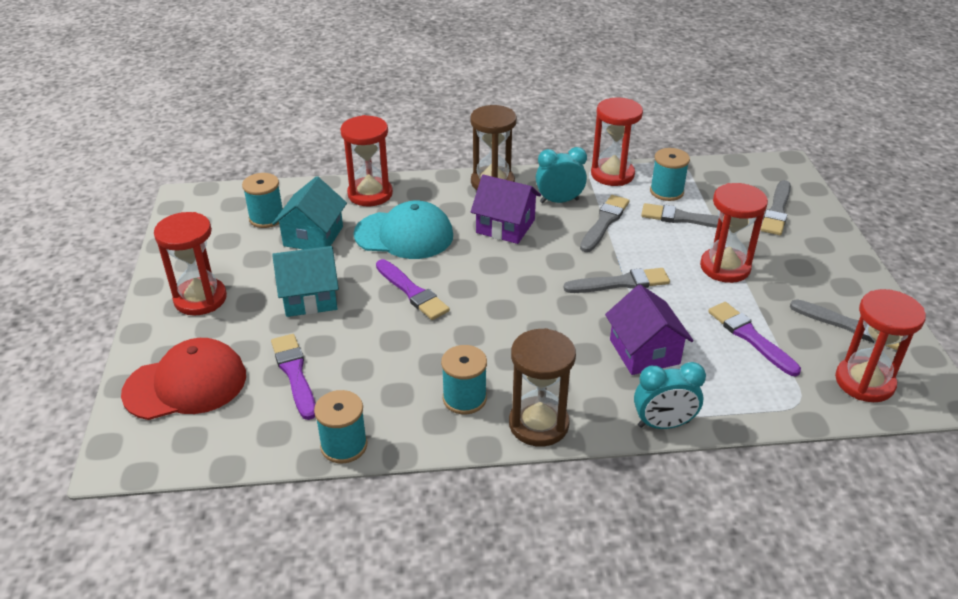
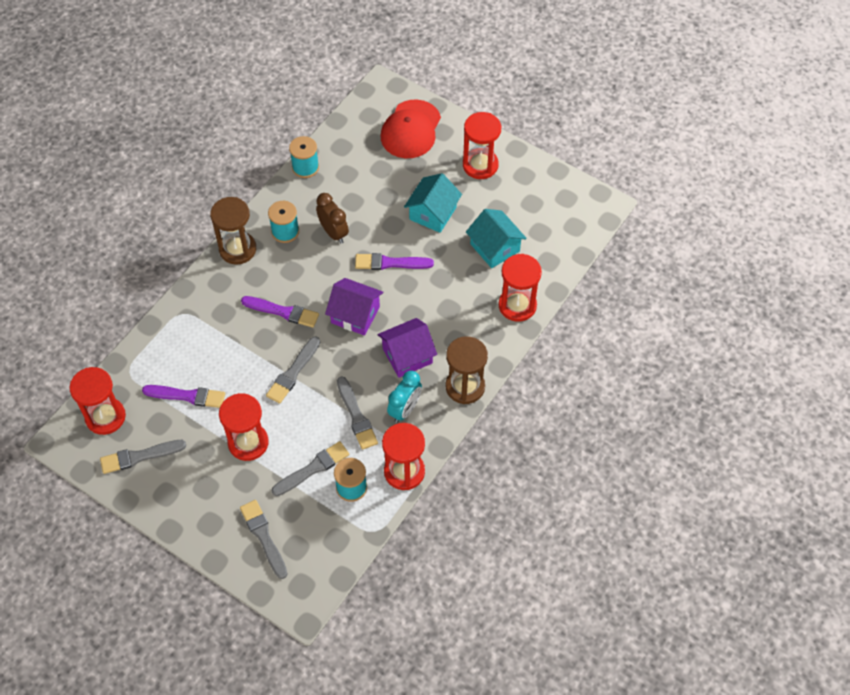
camera: 130 degrees right, 20 degrees up
turquoise spool [242,173,283,228] -> none
purple brush [271,334,316,420] -> purple brush moved to [241,296,319,328]
turquoise cap [354,200,453,259] -> none
purple house [605,284,694,375] -> purple house moved to [325,278,383,336]
turquoise clock [634,362,706,429] -> none
none -> brown clock [316,193,349,244]

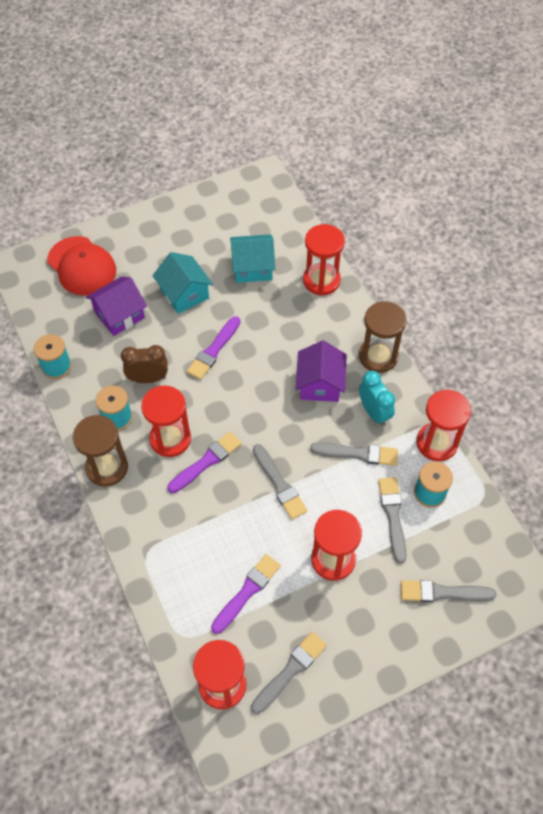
camera: 60 degrees left, 0 degrees up
grey brush [100,440,186,474] -> grey brush turned 150 degrees counterclockwise [251,632,327,714]
purple house [325,278,383,336] -> purple house moved to [86,276,147,336]
red hourglass [463,112,501,179] -> red hourglass moved to [141,386,191,457]

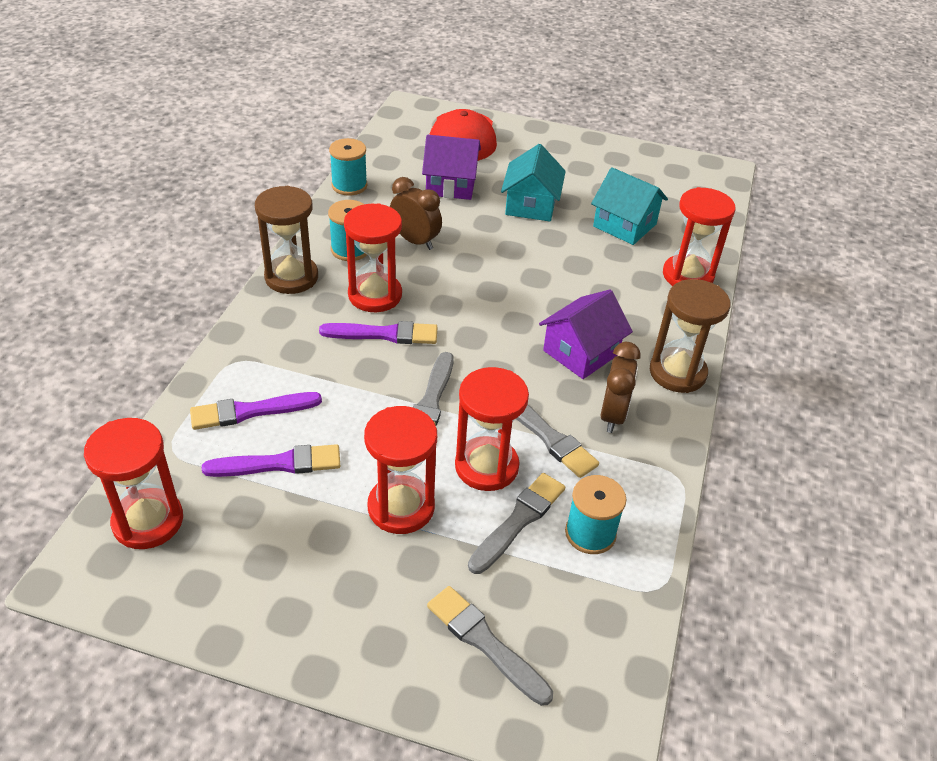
camera: 40 degrees right, 15 degrees down
purple brush [187,316,240,380] -> purple brush moved to [190,392,322,430]
grey brush [251,632,327,714] -> none
turquoise clock [359,371,395,426] -> brown clock [600,342,641,433]
red hourglass [416,390,471,461] -> red hourglass moved to [455,367,529,491]

